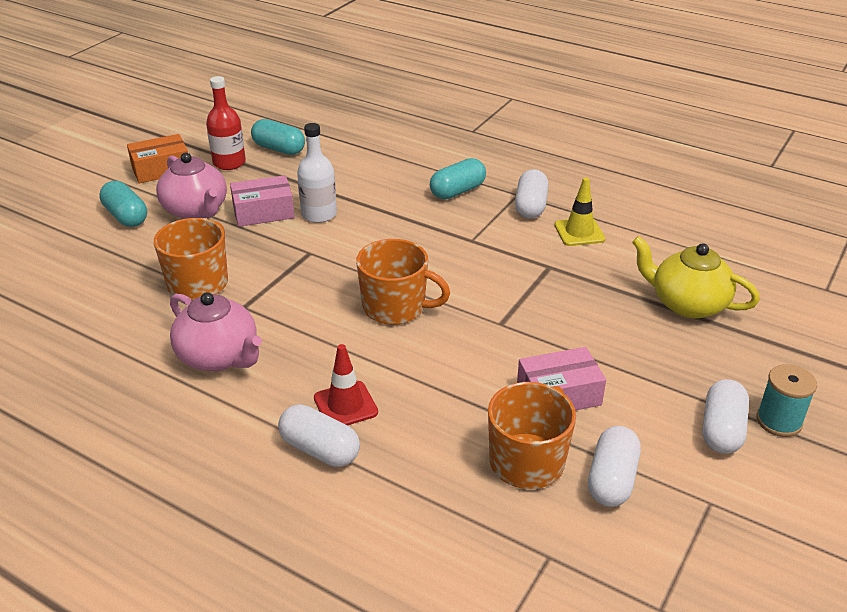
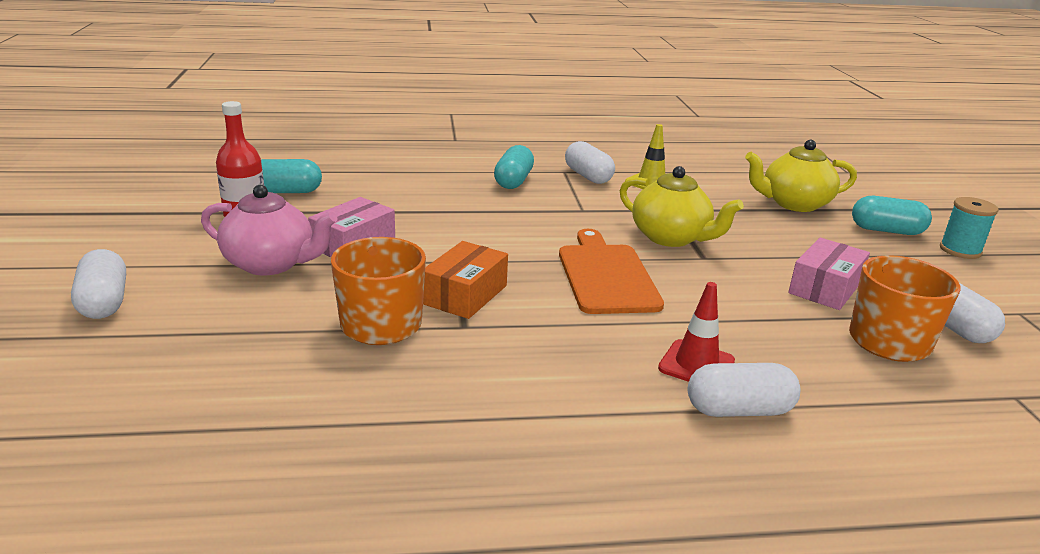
camera: 40 degrees left, 10 degrees down
turquoise capsule [99,181,147,227] -> turquoise capsule moved to [852,196,932,235]
orange box [127,134,188,183] -> orange box moved to [423,241,508,319]
pink teapot [170,292,262,371] -> none
white bottle [297,123,337,223] -> none
orange mug [356,239,450,325] -> orange cutting board [559,229,664,314]
white capsule [702,379,749,454] -> white capsule moved to [71,249,126,319]
none -> yellow teapot [620,166,744,247]

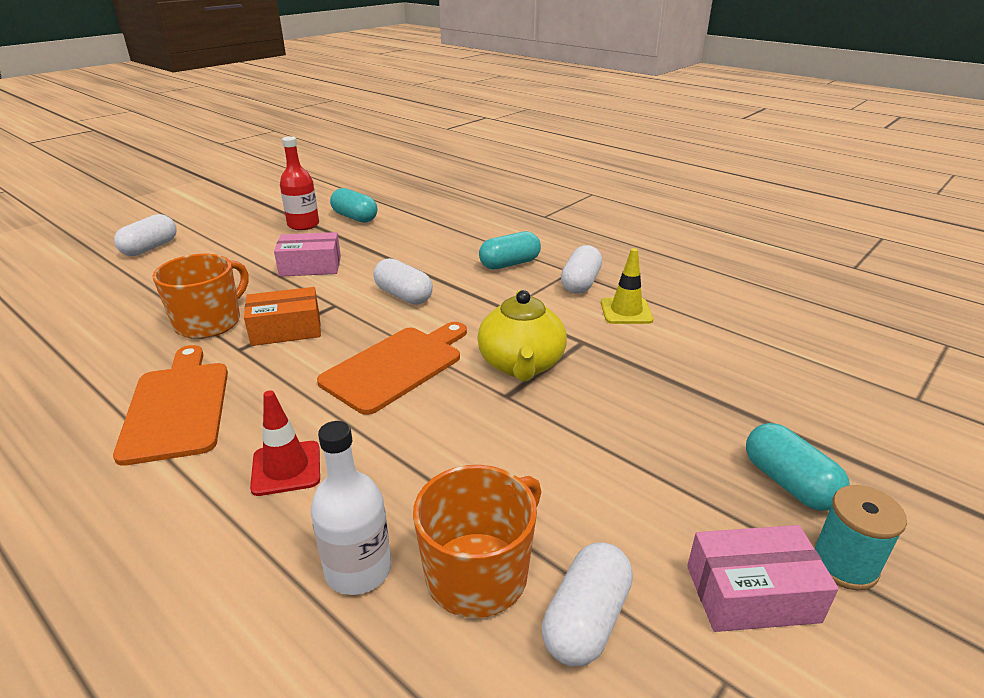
camera: 50 degrees right, 5 degrees up
pink teapot [201,185,337,275] -> none
white capsule [688,363,800,417] -> white capsule moved to [373,258,433,305]
yellow teapot [745,140,857,212] -> none
pink box [788,238,870,310] -> pink box moved to [687,525,839,632]
none -> orange cutting board [113,345,228,466]
none -> white bottle [311,421,391,595]

